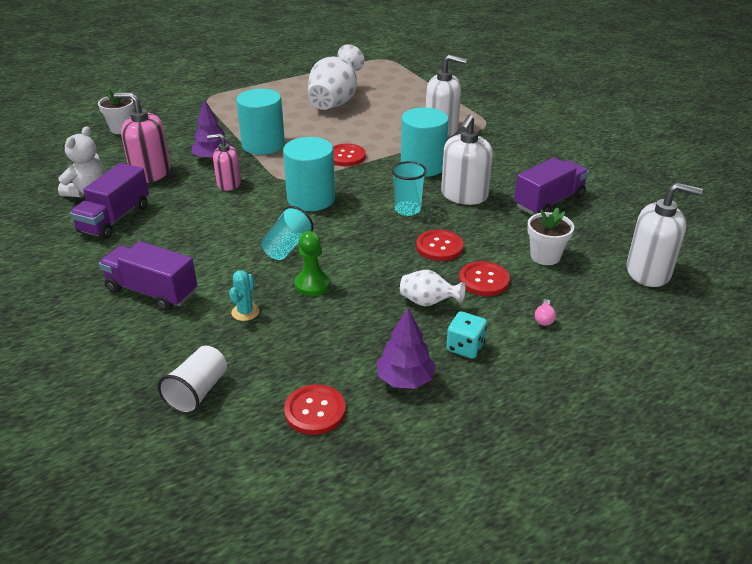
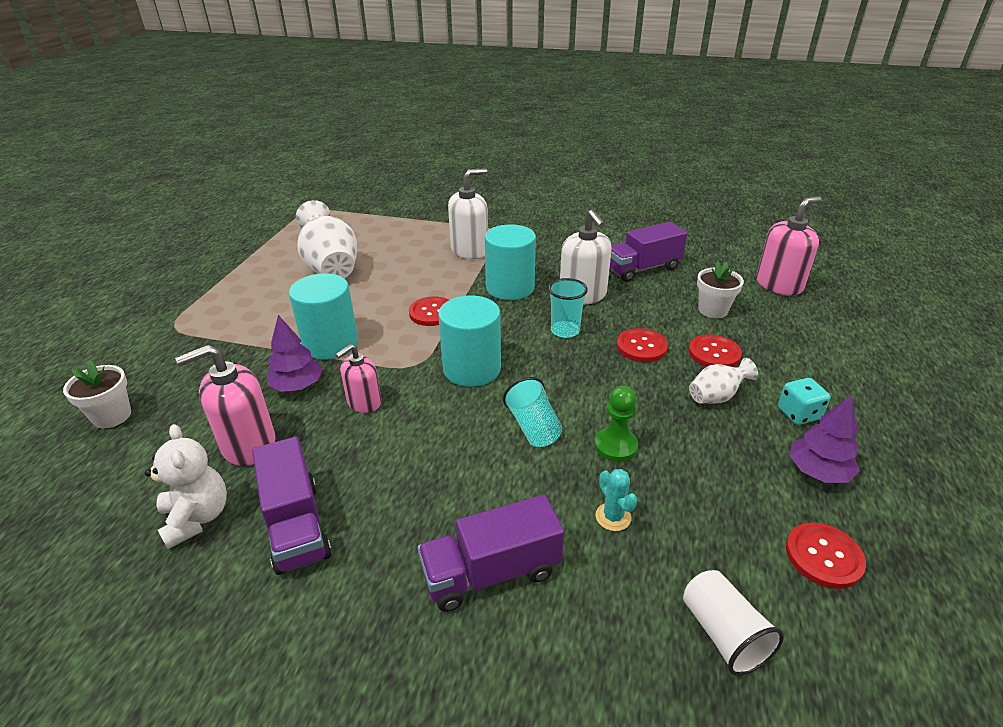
camera: 45 degrees left, 0 degrees up
purple truck [514,157,589,215] -> purple truck turned 120 degrees counterclockwise [610,222,688,282]
pink light bulb [535,299,556,326] -> none
white soap dispenser [627,183,703,287] -> pink soap dispenser [756,196,822,296]

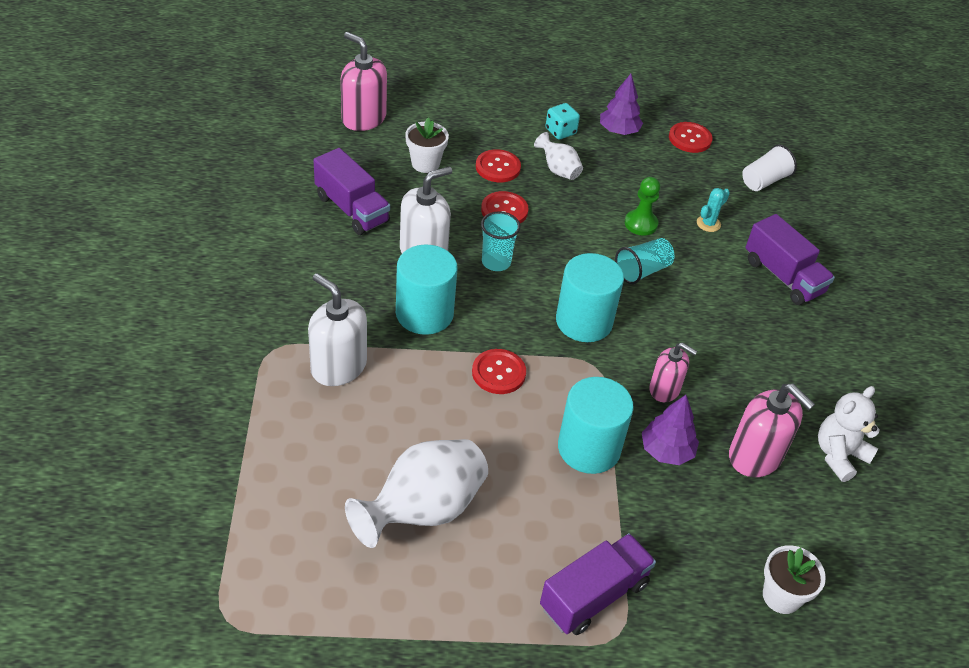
camera: 110 degrees left, 10 degrees up
purple truck [252,437,332,575] -> purple truck moved to [540,533,656,635]

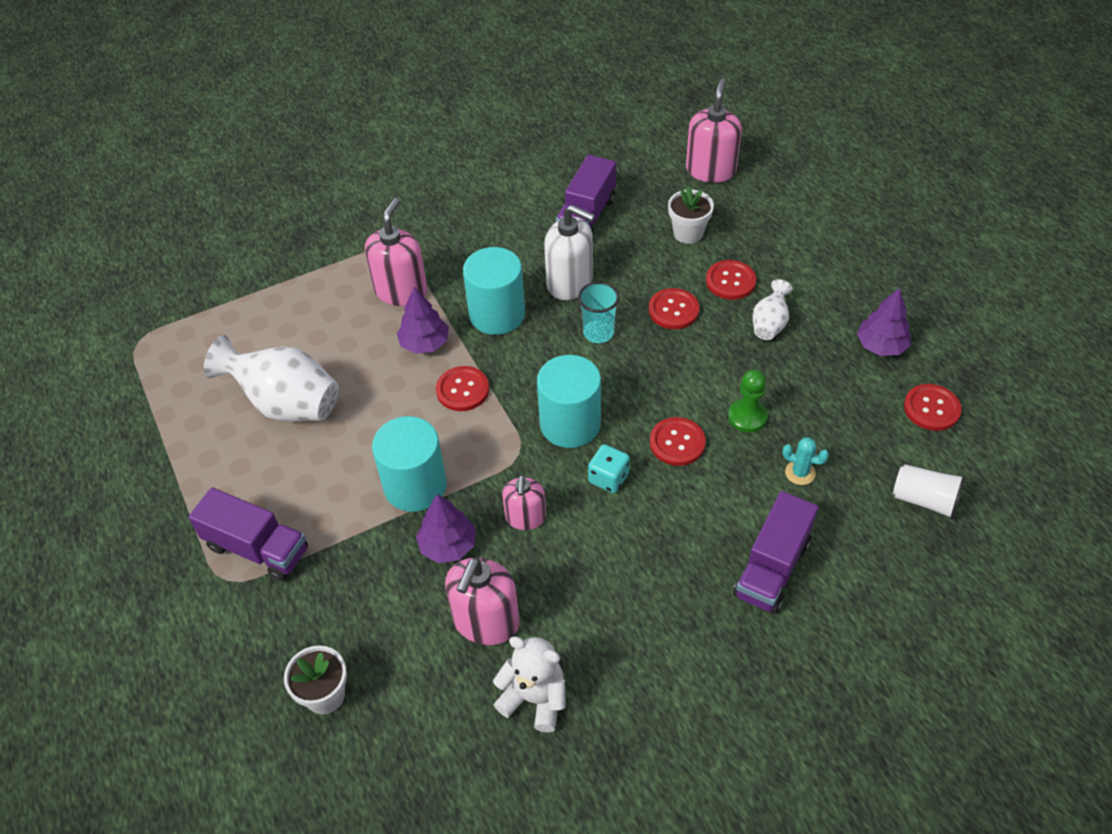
camera: 70 degrees right, 5 degrees up
white soap dispenser [308,273,367,386] -> pink soap dispenser [365,198,428,306]
turquoise dice [545,103,580,140] -> turquoise dice moved to [588,444,630,493]
turquoise cup [615,238,674,284] -> red button [650,417,706,466]
none -> purple tree [397,287,449,354]

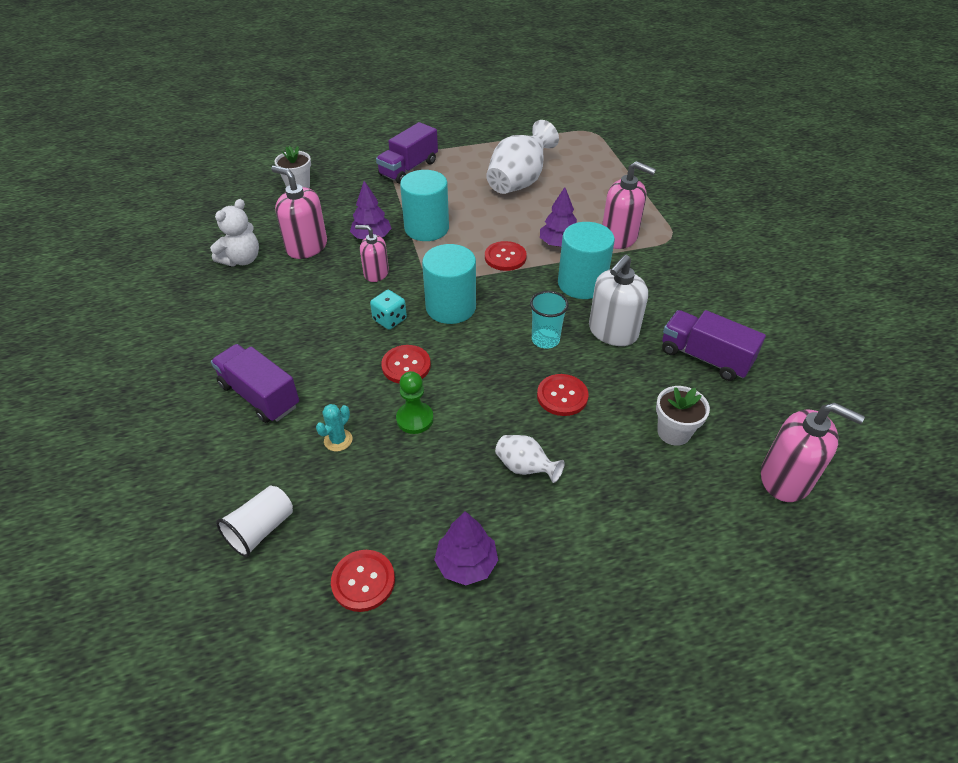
camera: 100 degrees right, 5 degrees down
red button [706,260,756,300] -> none

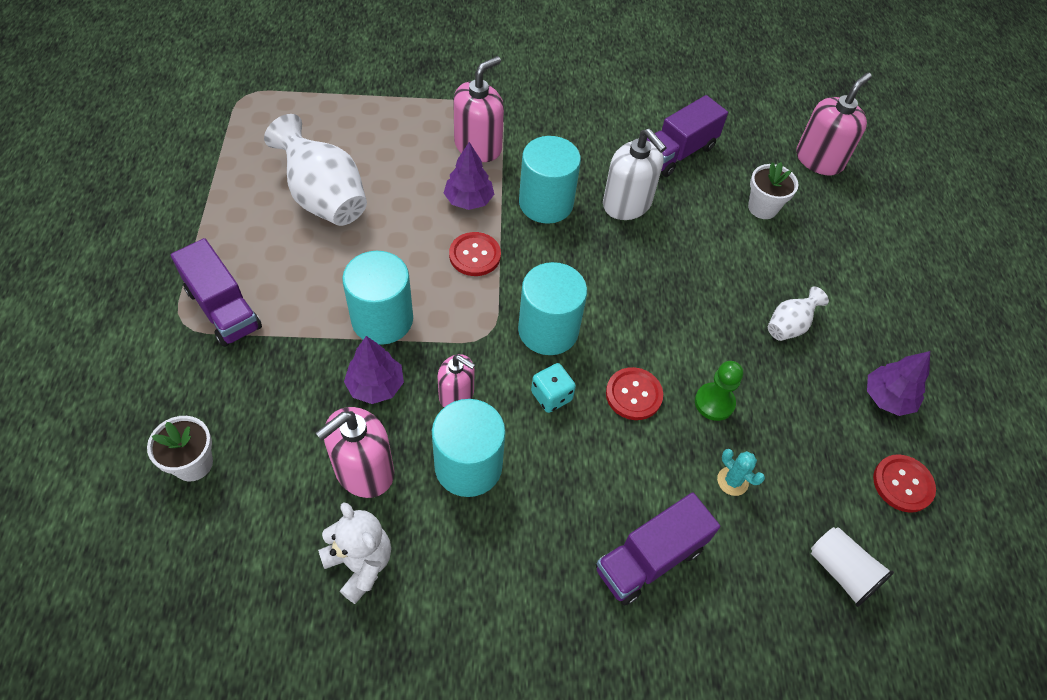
camera: 80 degrees left, 10 degrees up
pink soap dispenser [355,225,389,282] -> pink soap dispenser turned 90 degrees counterclockwise [437,354,475,407]
turquoise cup [530,291,569,349] -> none
red button [537,374,589,416] -> none
none -> turquoise cylinder [432,399,506,497]

